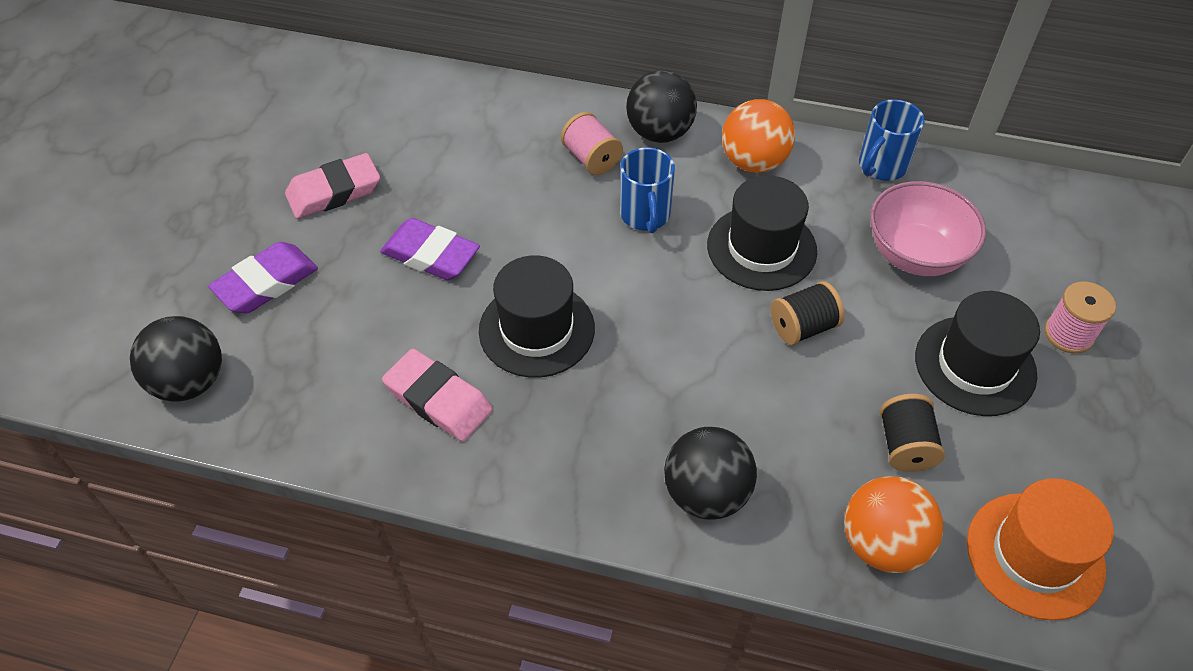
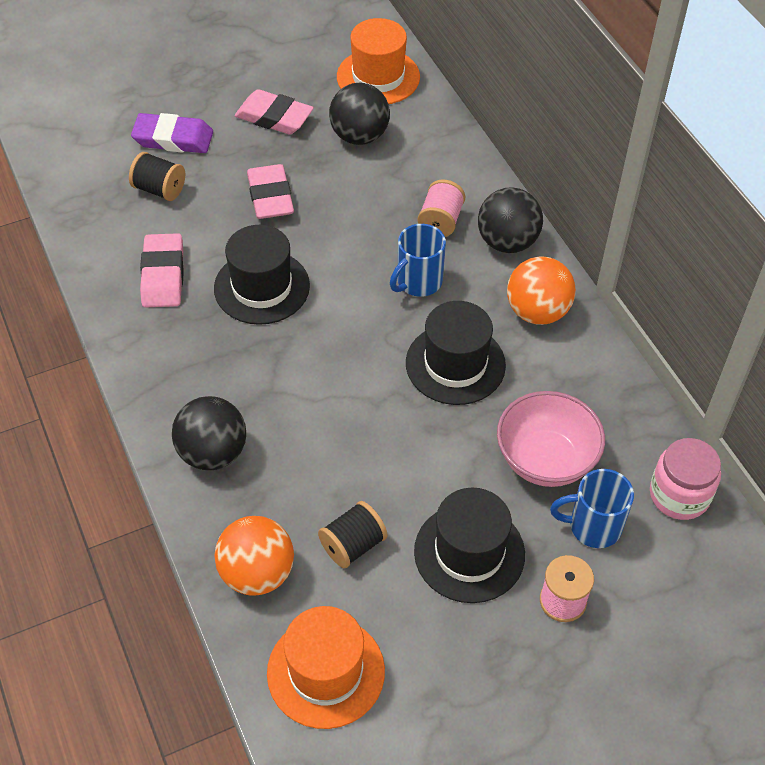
camera: 50 degrees right, 0 degrees up
black ball [130,316,222,402] -> black ball moved to [329,83,390,145]
purple eraser [380,218,480,280] -> pink eraser [247,164,294,219]
black spool [771,281,845,345] -> black spool moved to [129,152,185,201]
blue mug [859,99,925,181] -> blue mug moved to [550,469,634,548]
none -> orange hat [337,18,420,104]
none -> pink jar [650,438,721,520]

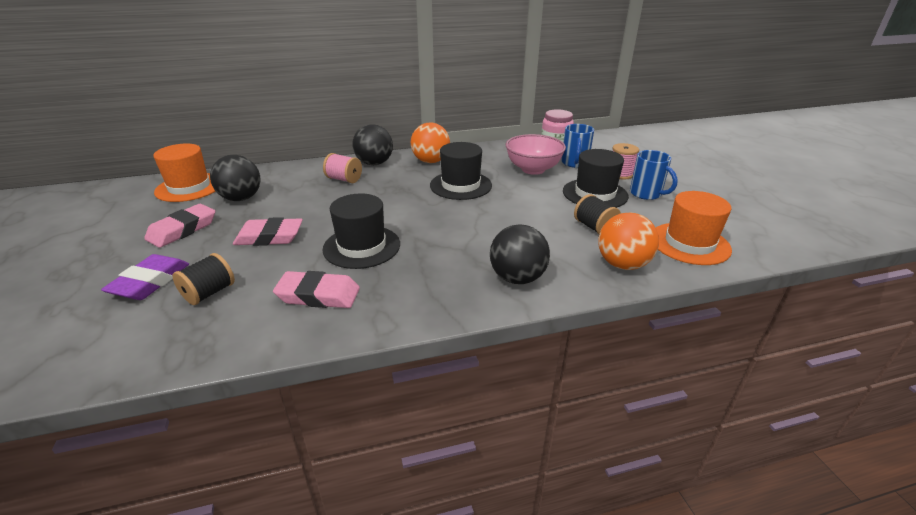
camera: 80 degrees left, 20 degrees down
blue mug [390,224,446,297] -> blue mug moved to [630,150,678,200]

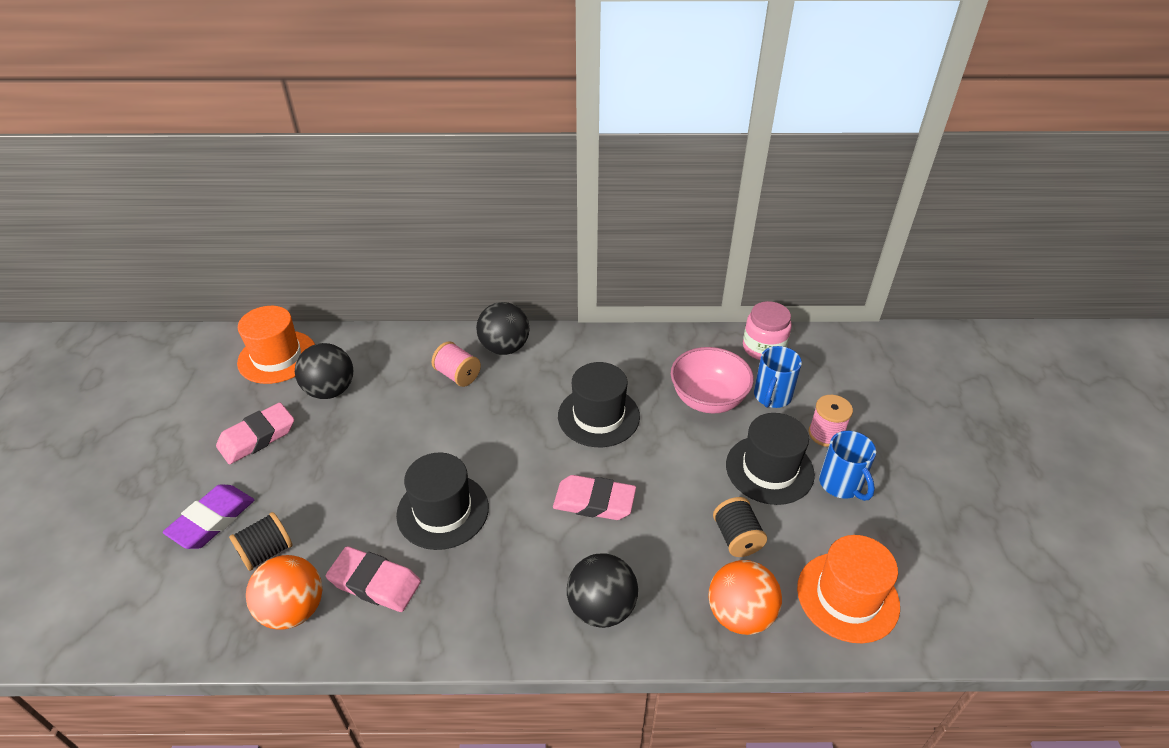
camera: 15 degrees right, 10 degrees up
pink eraser [233,217,303,246] -> pink eraser moved to [553,475,636,520]
orange ball [411,123,450,163] -> orange ball moved to [246,555,323,630]

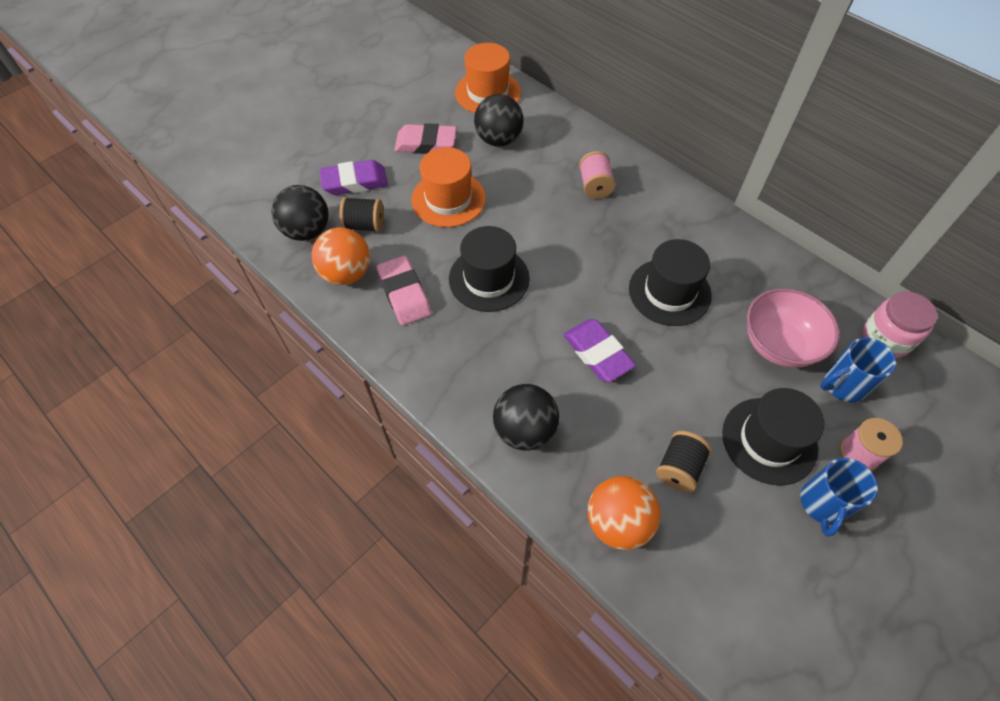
camera: 45 degrees right, 15 degrees up
black ball [476,302,529,355] -> black ball moved to [272,185,329,241]
pink eraser [553,475,636,520] -> purple eraser [563,319,636,382]
orange hat [797,535,900,643] -> orange hat moved to [411,147,486,227]

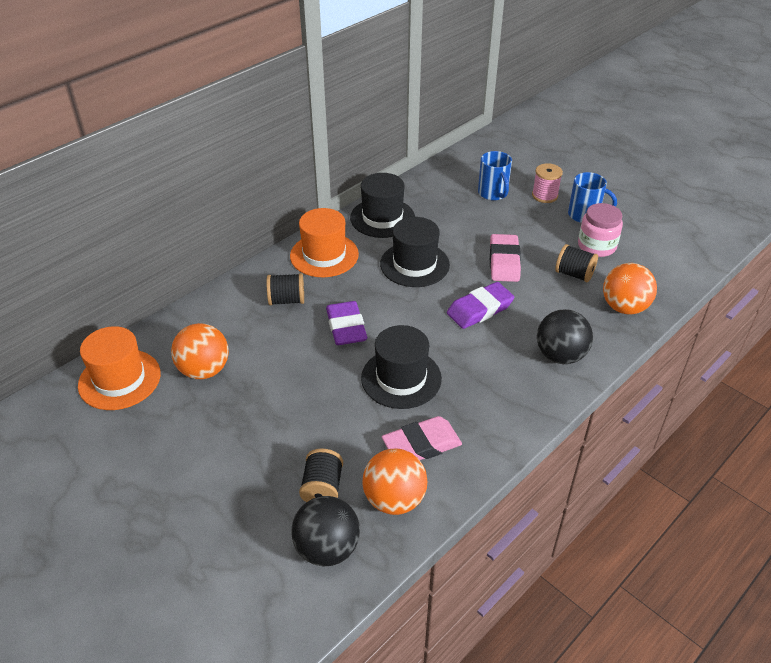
camera: 90 degrees left, 15 degrees down
purple eraser [319,160,388,195] -> purple eraser moved to [326,301,367,345]
pink eraser [394,123,457,154] -> pink eraser moved to [490,234,521,282]
orange hat [411,147,486,227] -> orange hat moved to [290,208,359,277]
black ball [474,94,524,147] -> orange ball [171,323,229,379]
pink spool [579,151,615,199] -> black spool [267,273,304,305]
black hat [722,388,824,486] -> black hat moved to [350,173,415,238]
pink bowl [747,288,840,368] -> none
pink jar [862,292,937,358] -> pink jar moved to [578,203,623,257]

